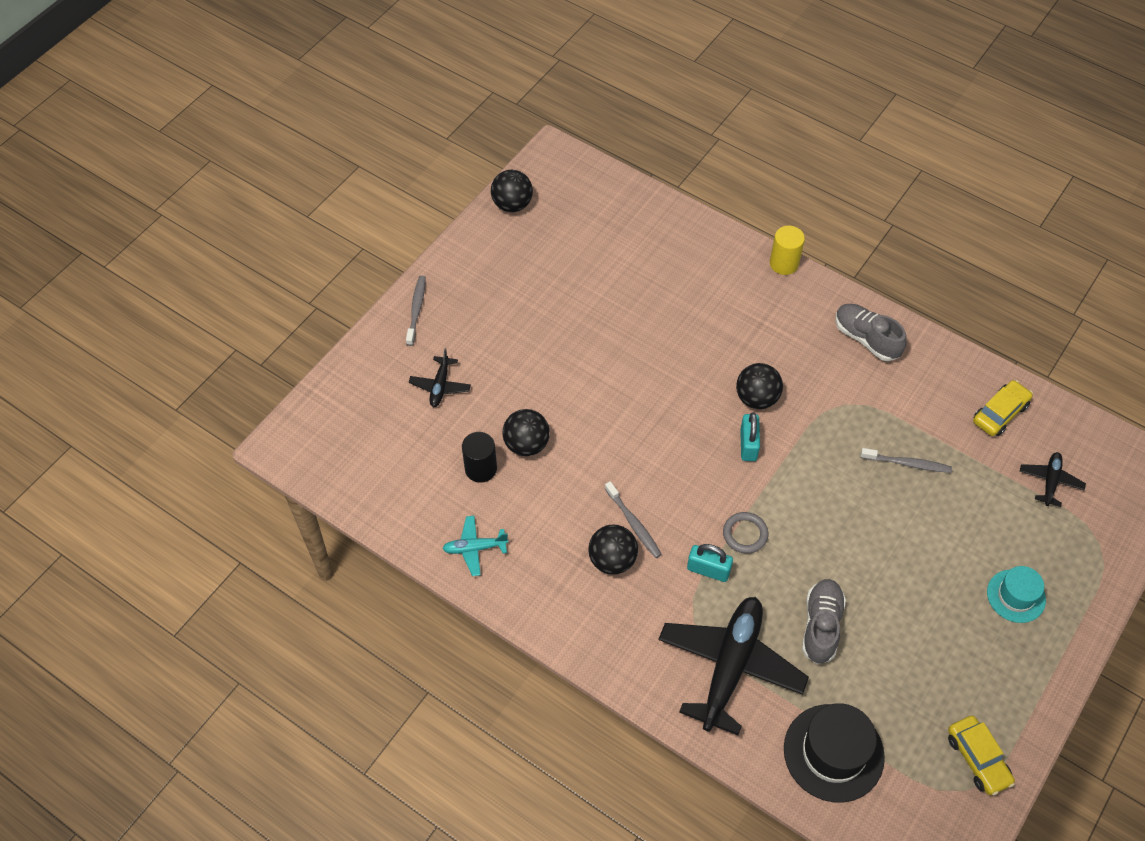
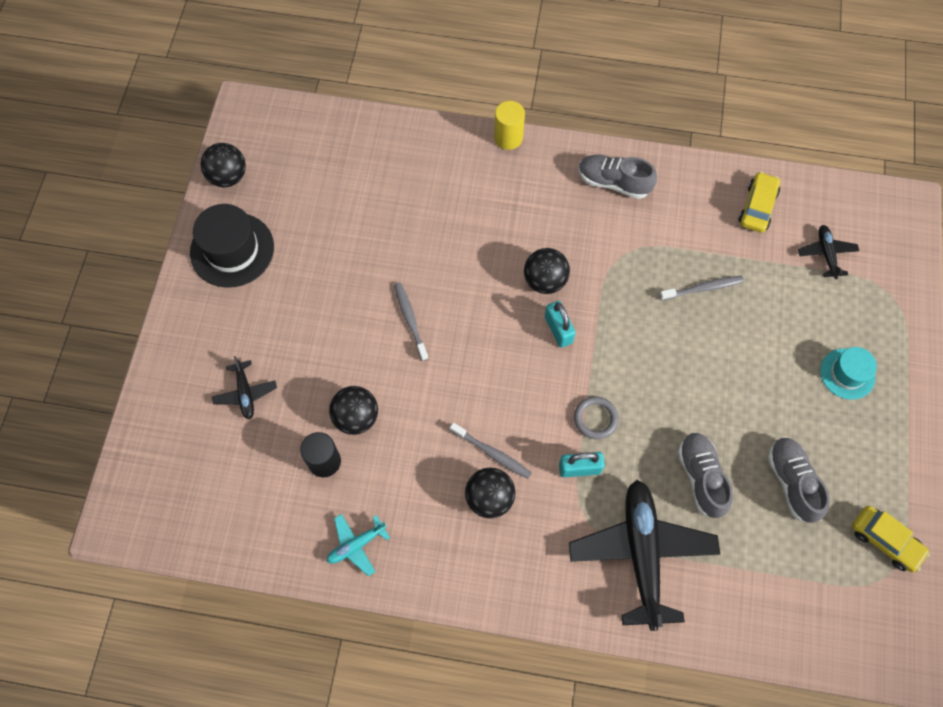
camera: 25 degrees left, 10 degrees up
grey toothbrush [406,276,426,346] -> grey toothbrush moved to [394,283,429,361]
black hat [784,703,885,803] -> black hat moved to [190,204,274,288]
none -> grey shoe [768,437,830,523]

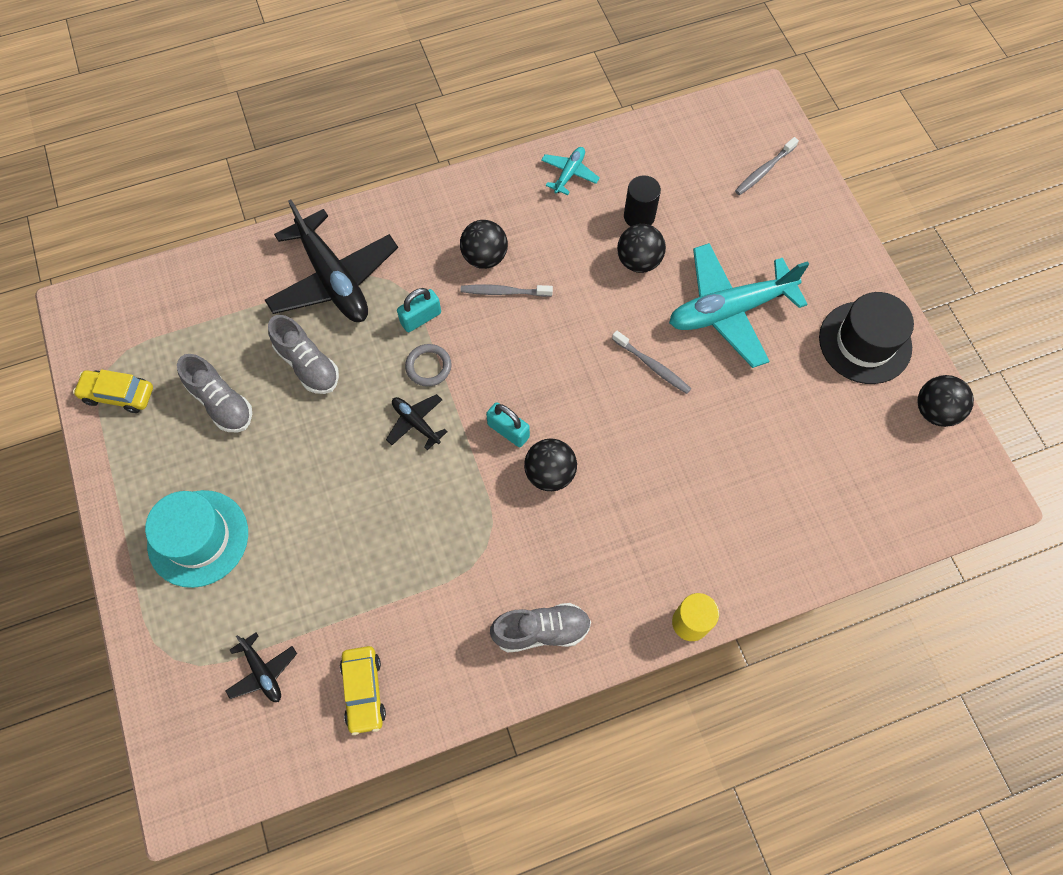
camera: 150 degrees right, 0 degrees up
black plane [212,356,277,420] -> black plane moved to [386,394,448,450]
grey toothbrush [659,276,744,301] -> grey toothbrush moved to [735,137,799,195]
turquoise hat [820,347,877,400] -> turquoise hat [145,490,248,588], size x1.62
none -> turquoise plane [669,243,809,368]

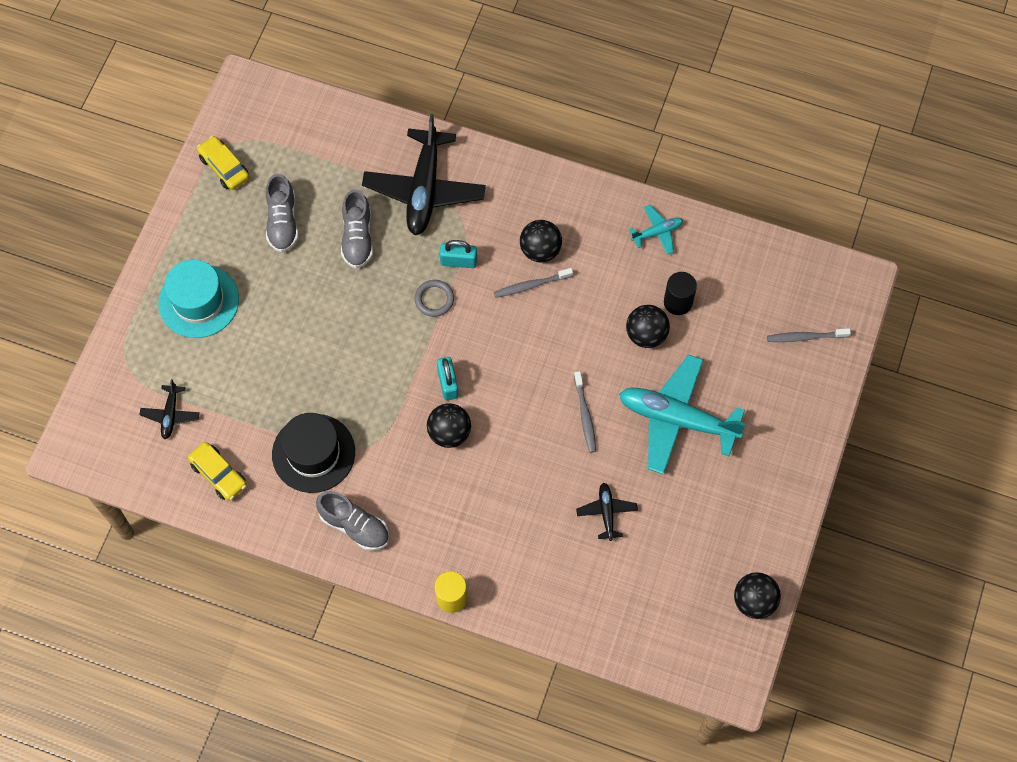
camera: 40 degrees right, 0 degrees up
yellow car [340,646,386,735] -> yellow car turned 75 degrees counterclockwise [188,442,247,501]
black plane [386,394,448,450] -> black plane moved to [576,483,638,541]
grey toothbrush [461,285,553,297] -> grey toothbrush turned 60 degrees counterclockwise [494,268,573,298]
black hat [819,292,914,384] -> black hat moved to [272,413,355,493]

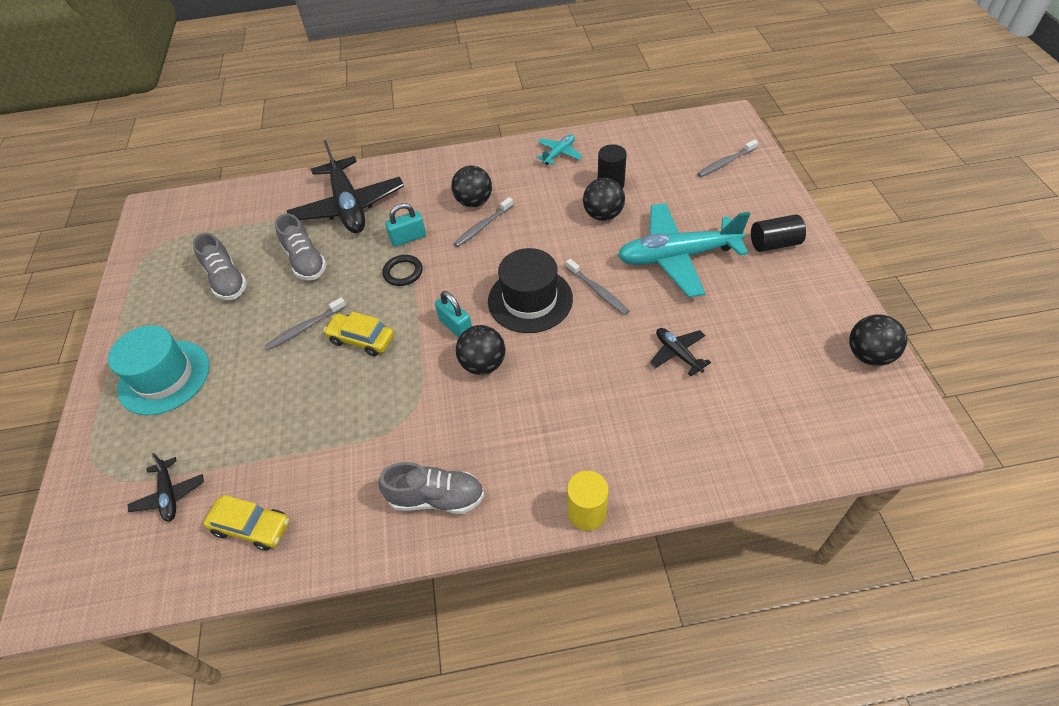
camera: 25 degrees left, 15 degrees down
yellow car [197,136,249,190] -> yellow car moved to [323,312,394,356]
black hat [272,413,355,493] -> black hat moved to [488,248,573,333]
grey ring [414,280,454,317] -> black ring [382,255,423,286]
none -> grey toothbrush [265,297,347,350]
none -> black cylinder [751,214,806,252]

